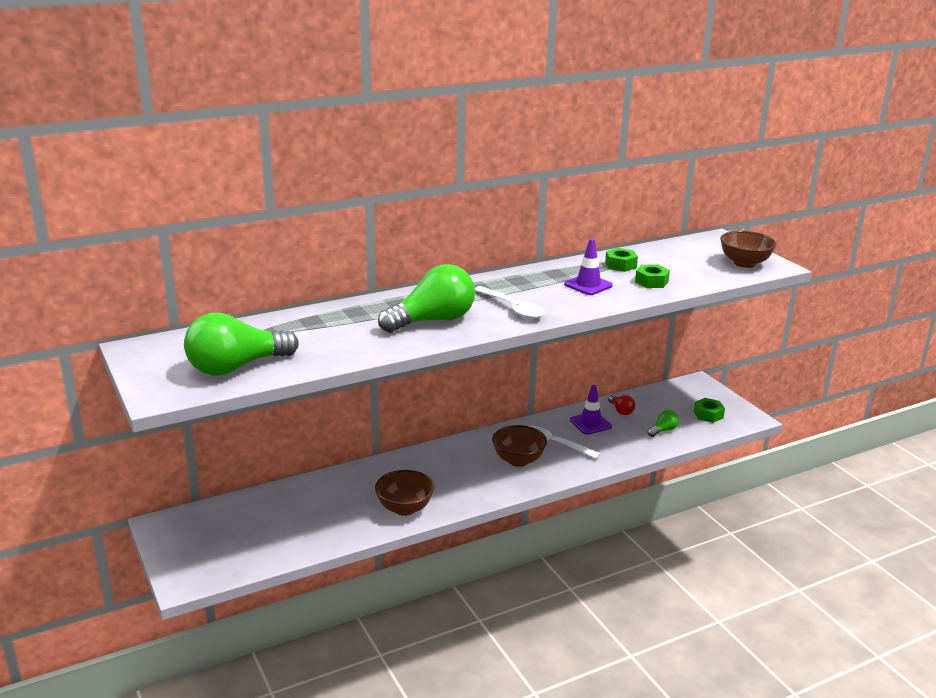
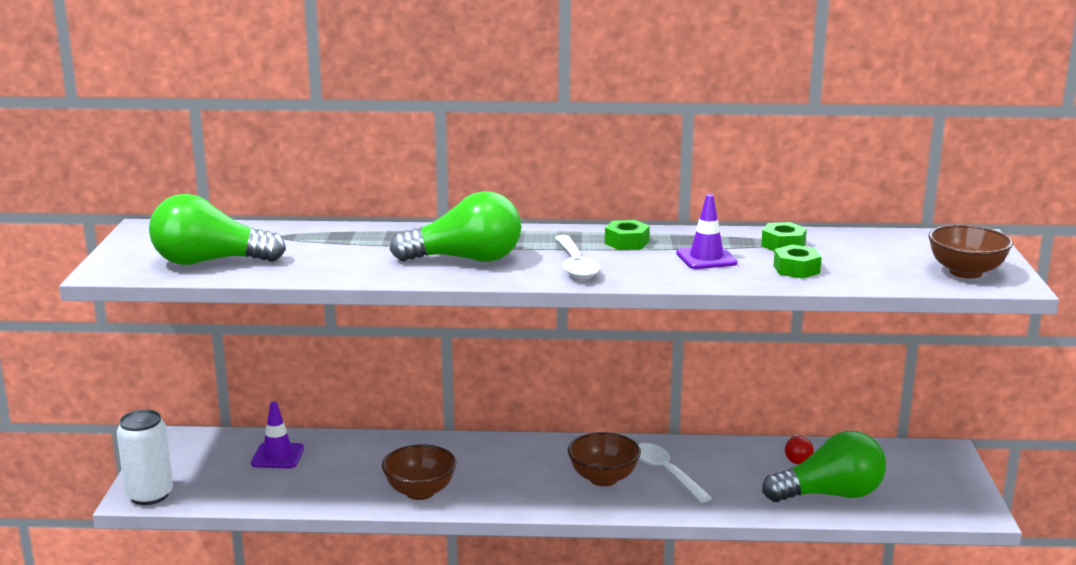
camera: 30 degrees right, 5 degrees down
purple traffic cone [570,385,612,435] -> purple traffic cone moved to [251,401,304,468]
green light bulb [648,410,679,437] -> green light bulb [762,431,886,502], size x2.25
green nut [693,398,725,423] -> green nut moved to [605,220,650,250]
none -> white can [117,409,173,505]

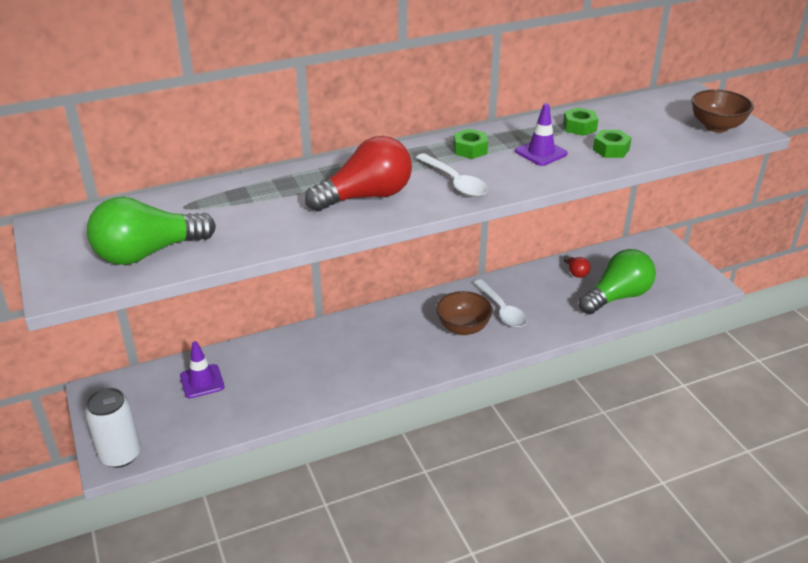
camera: 25 degrees left, 15 degrees up
brown bowl [382,445,457,500] -> none
green light bulb [390,191,521,262] -> red light bulb [305,136,412,212]
white spoon [638,443,712,503] -> white spoon turned 150 degrees counterclockwise [474,279,527,327]

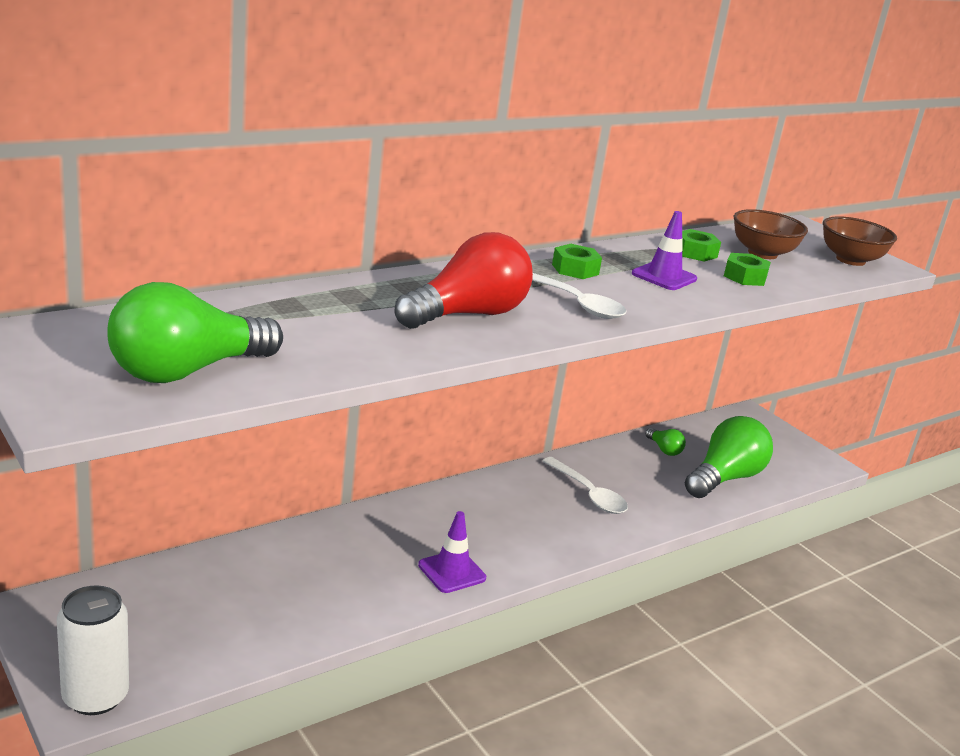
camera: 15 degrees left, 10 degrees down
purple traffic cone [180,341,225,398] -> purple traffic cone moved to [418,511,486,593]
brown bowl [436,291,493,335] -> brown bowl moved to [734,209,808,259]
red light bulb [563,255,590,278] -> green light bulb [646,428,686,456]

